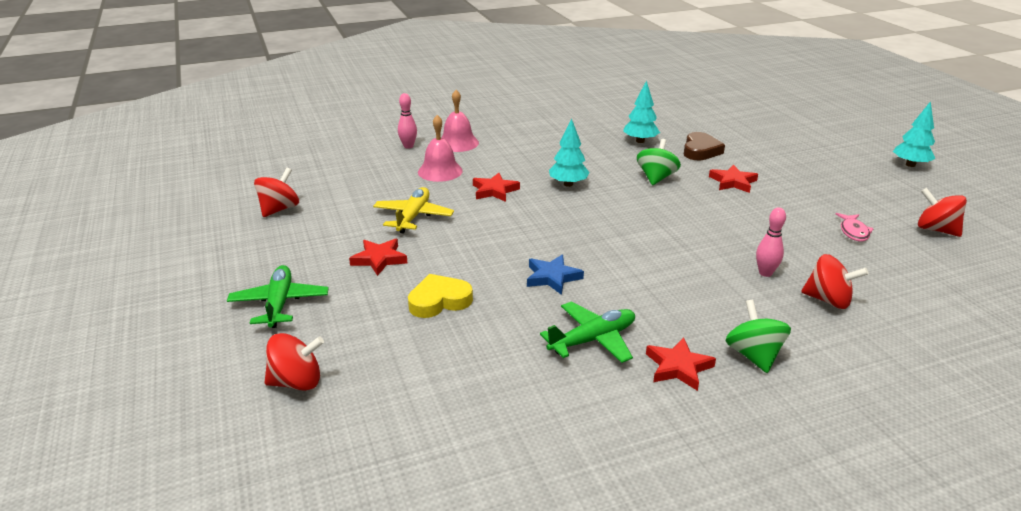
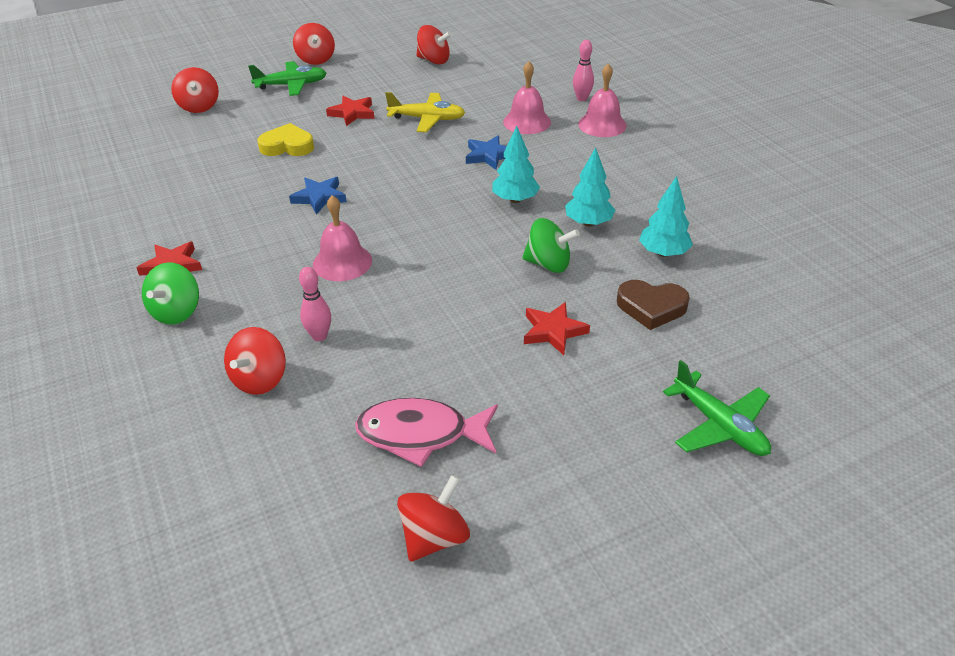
camera: 85 degrees right, 10 degrees up
yellow heart [408,274,473,318] -> yellow heart turned 60 degrees counterclockwise [257,123,314,156]
red star [473,173,520,202] -> blue star [466,135,507,170]
green plane [540,302,635,363] -> green plane moved to [663,360,771,456]
green spinning top [726,300,791,373] -> green spinning top turned 120 degrees clockwise [142,262,199,325]
pink fish [836,213,874,242] -> pink fish [355,398,498,467], size x1.81
turquoise tree [893,101,935,167] -> turquoise tree moved to [565,147,615,227]
none -> red spinning top [293,23,335,65]
none -> pink bell [313,195,372,281]

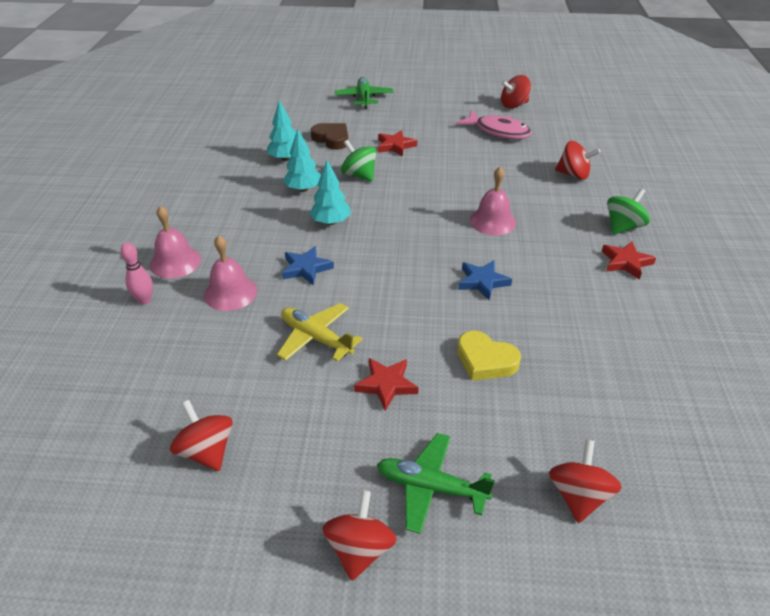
camera: 150 degrees left, 0 degrees up
red spinning top [224,327,286,395] -> red spinning top turned 60 degrees clockwise [555,141,601,180]
pink bowling pin [299,267,331,341] -> none

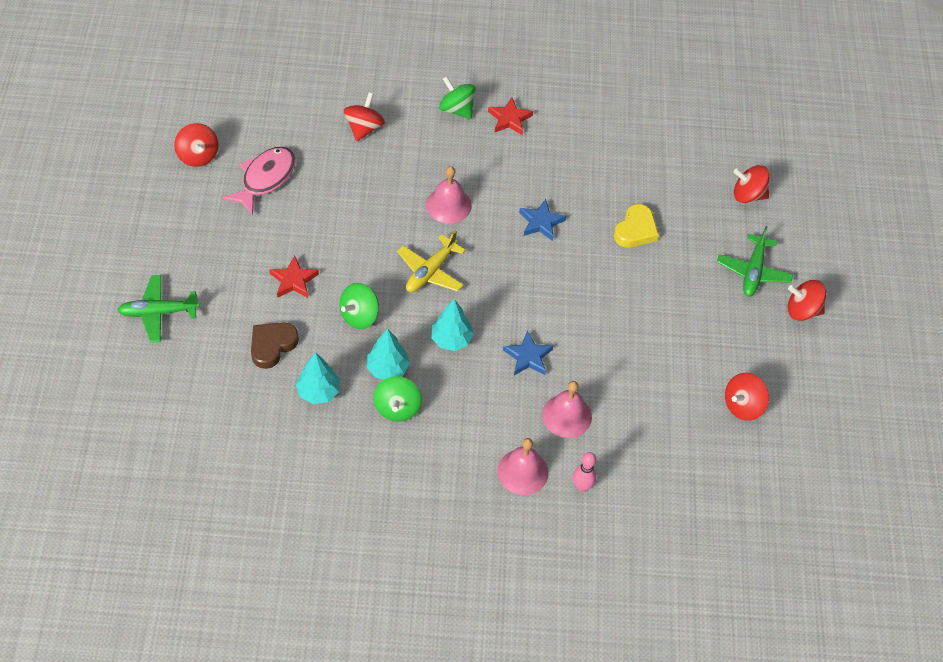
camera: 95 degrees left, 15 degrees up
yellow plane [277,303,362,361] -> yellow plane moved to [397,230,466,292]
red star [354,358,419,411] -> none
none -> green spinning top [373,376,422,421]

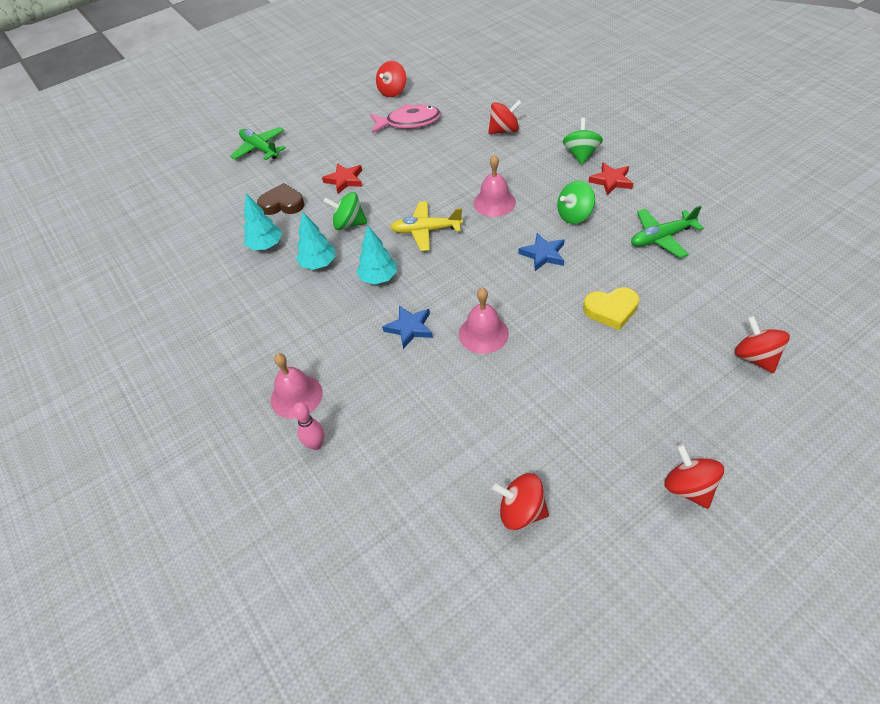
camera: 60 degrees right, 5 degrees down
green spinning top [373,376,422,421] -> green spinning top moved to [557,181,595,224]
pink bell [542,381,592,438] -> pink bell moved to [459,288,509,354]
green plane [717,226,793,296] -> green plane moved to [631,205,704,258]

